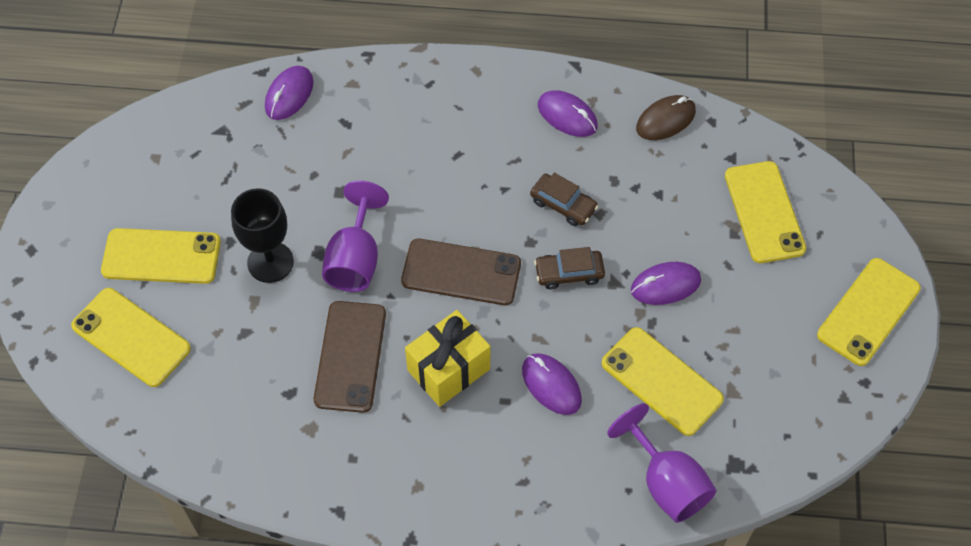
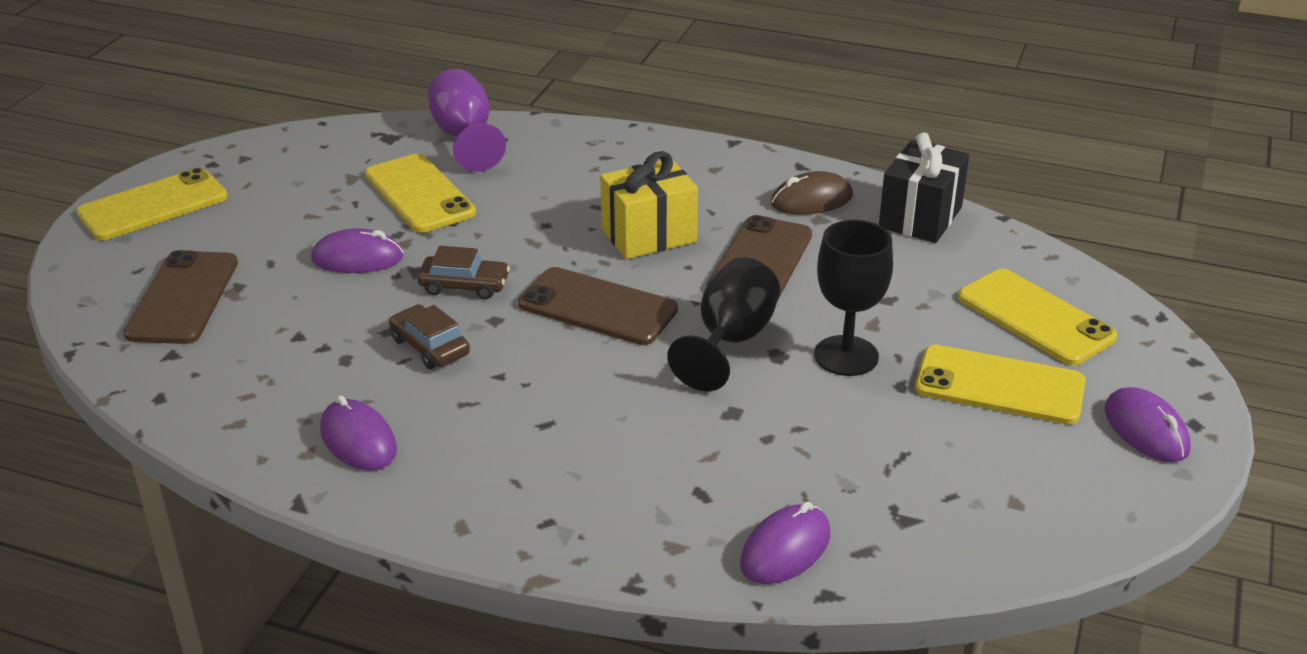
camera: 165 degrees left, 25 degrees down
purple goblet [322,181,389,292] -> black goblet [667,257,780,391]
purple mouse [522,353,582,415] -> purple mouse moved to [1105,387,1191,462]
brown mouse [636,95,696,140] -> brown mouse moved to [771,171,853,215]
yellow phone [725,161,806,263] -> brown phone [123,250,238,344]
none -> black gift [879,132,969,243]

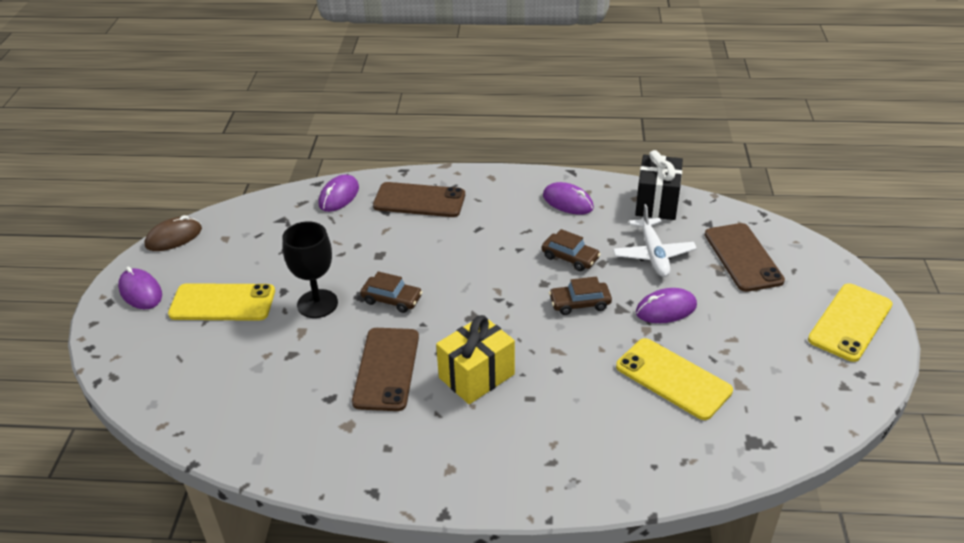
camera: 165 degrees right, 5 degrees up
purple goblet [428,69,506,172] -> none
brown phone [518,267,678,345] -> brown phone moved to [373,182,465,217]
black goblet [667,257,780,391] -> brown car [360,271,422,313]
brown mouse [771,171,853,215] -> brown mouse moved to [144,215,202,251]
black gift [879,132,969,243] -> black gift moved to [635,150,683,220]
yellow phone [958,269,1117,365] -> none
none -> white plane [613,204,697,277]

